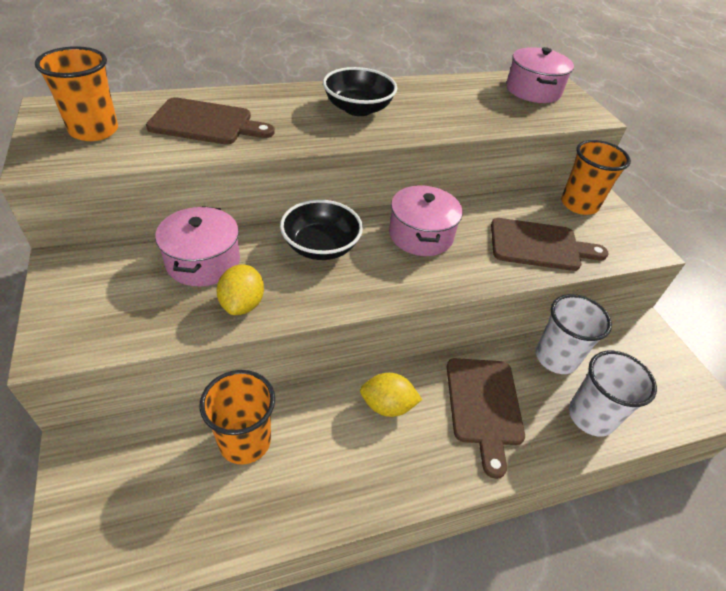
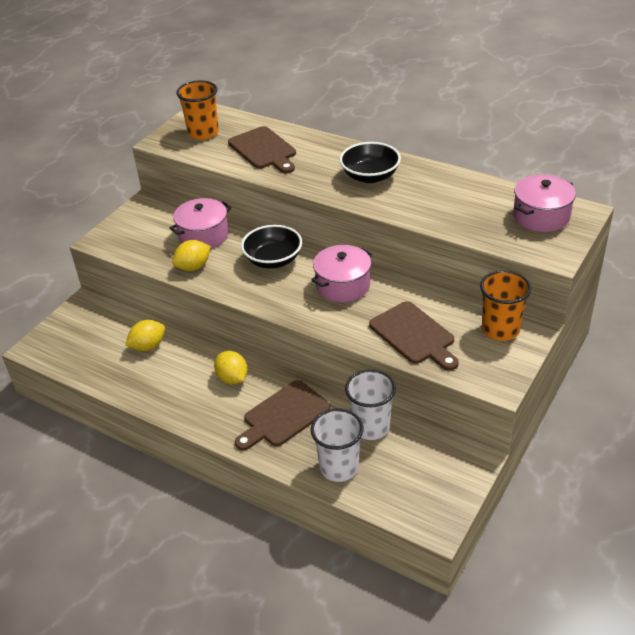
camera: 55 degrees right, 5 degrees down
orange cup [200,370,275,465] -> yellow lemon [125,320,165,351]

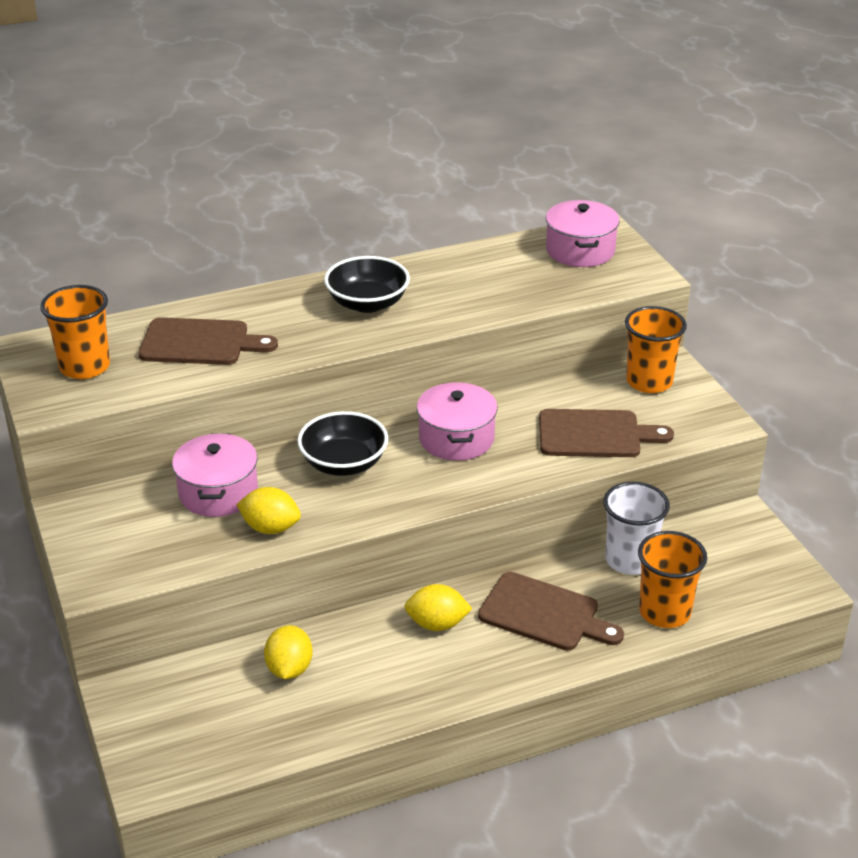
camera: 55 degrees left, 5 degrees down
yellow lemon [172,240,211,271] -> yellow lemon turned 75 degrees counterclockwise [236,487,301,534]
brown cutting board [235,380,331,451] -> brown cutting board turned 60 degrees counterclockwise [478,572,624,651]
white cup [311,408,364,482] -> orange cup [638,531,707,628]

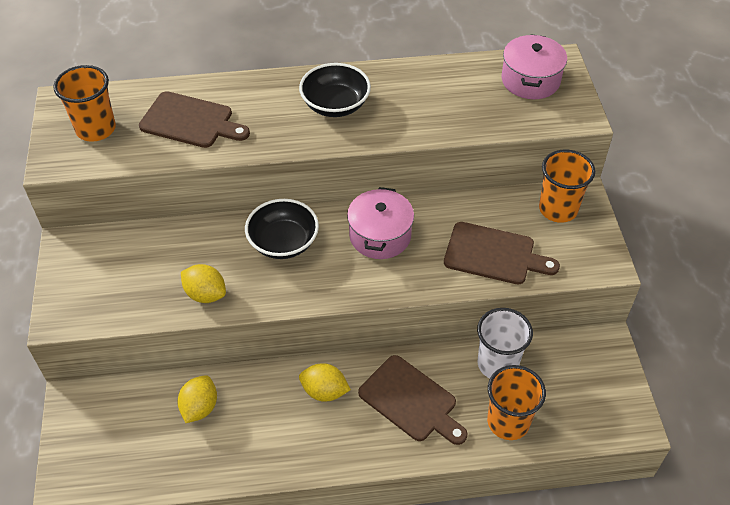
camera: 15 degrees right, 15 degrees up
pink pot [172,433,258,517] -> none

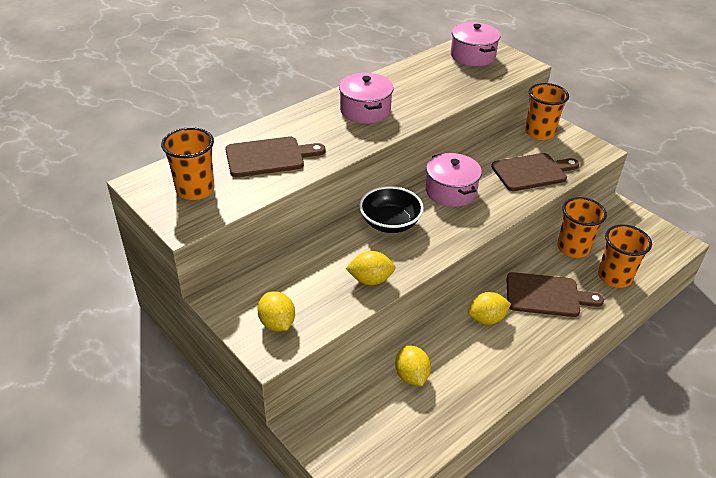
camera: 35 degrees left, 10 degrees down
black bowl [299,63,371,117] -> pink pot [339,73,394,124]
white cup [477,308,533,378] -> orange cup [557,197,607,258]
none -> yellow lemon [257,291,295,331]

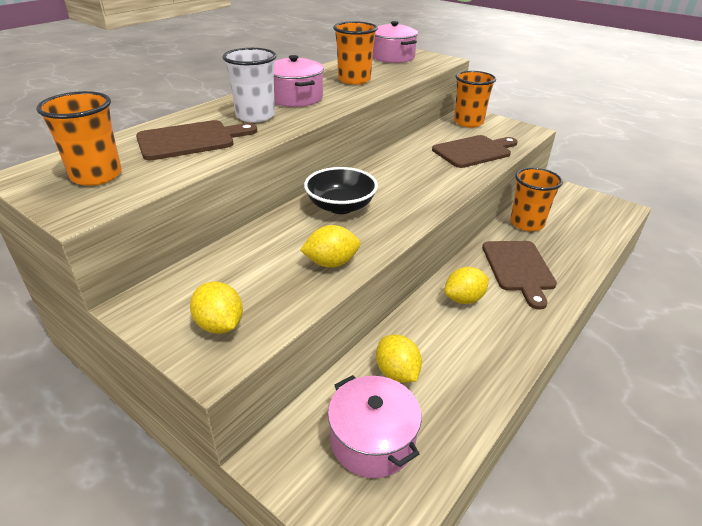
camera: 10 degrees left, 5 degrees down
pink pot [426,153,482,207] -> pink pot moved to [328,375,422,478]
brown cutting board [506,272,604,317] -> brown cutting board turned 90 degrees clockwise [482,241,557,310]
orange cup [598,225,652,288] -> orange cup moved to [333,21,378,85]
none -> white cup [222,48,276,123]

